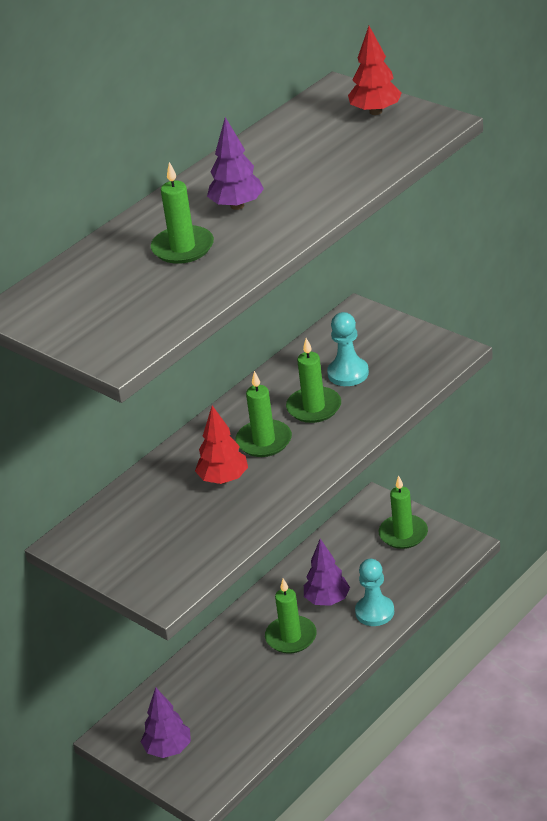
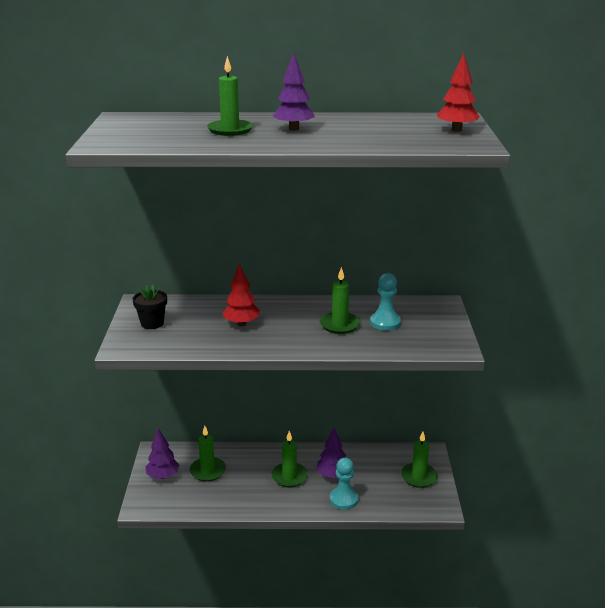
camera: 45 degrees right, 10 degrees down
green candle [235,371,292,457] -> green candle moved to [190,426,226,482]
none -> black flower pot [132,285,167,329]

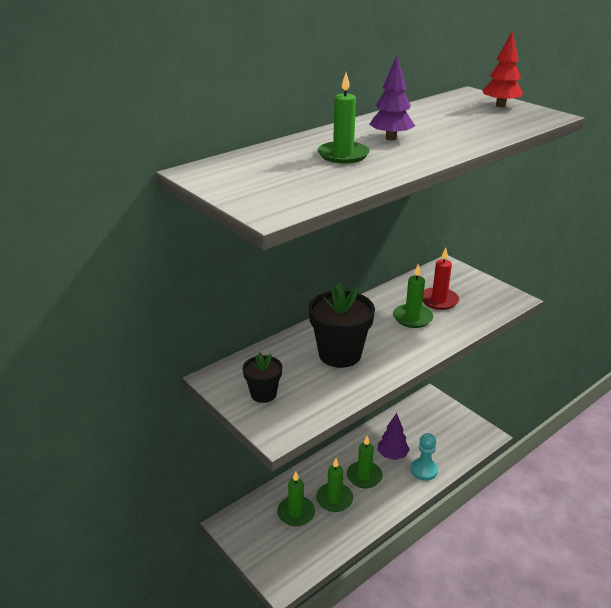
camera: 40 degrees left, 5 degrees up
purple tree [146,428,179,479] -> none
red tree [222,264,260,326] -> black flower pot [308,282,375,368]
turquoise pawn [370,273,401,331] -> red candle [423,248,459,310]
green candle [401,432,438,488] -> green candle moved to [316,458,353,512]

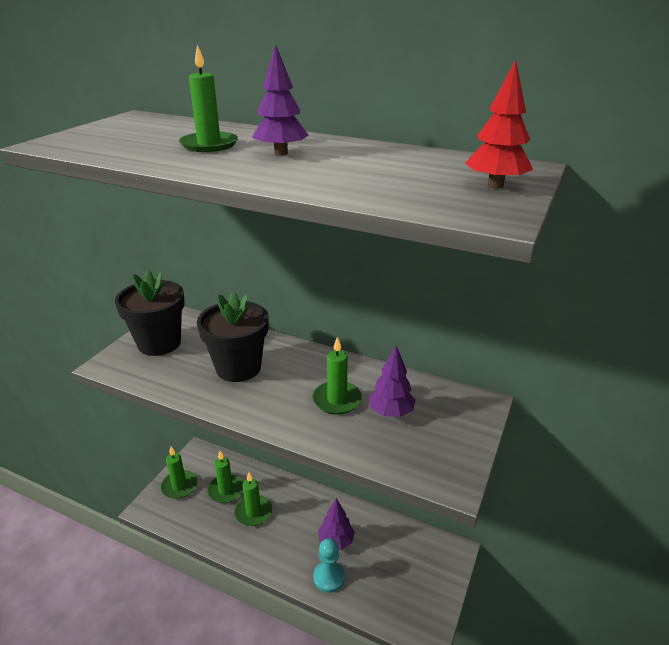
camera: 65 degrees right, 0 degrees up
black flower pot [243,352,282,403] -> black flower pot [115,270,185,356], size x1.77
green candle [347,436,383,488] -> green candle moved to [161,447,197,499]
red candle [423,248,459,310] -> purple tree [369,346,416,417]

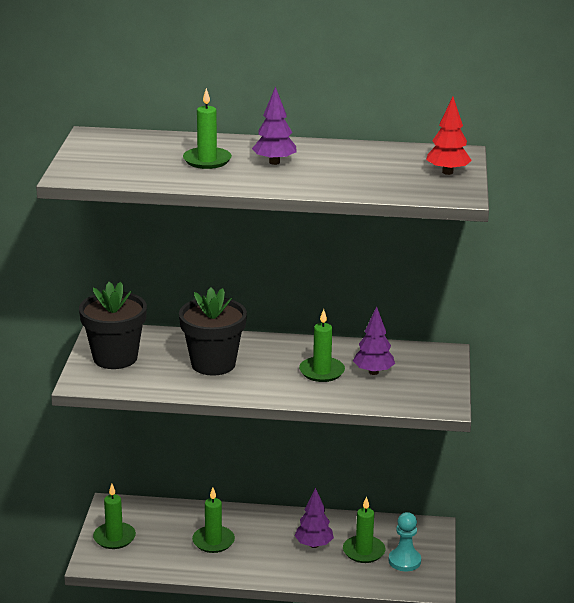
camera: 20 degrees left, 5 degrees down
green candle [207,451,243,503] -> green candle moved to [343,496,385,563]
turquoise pawn [313,538,345,593] -> turquoise pawn moved to [389,512,421,571]

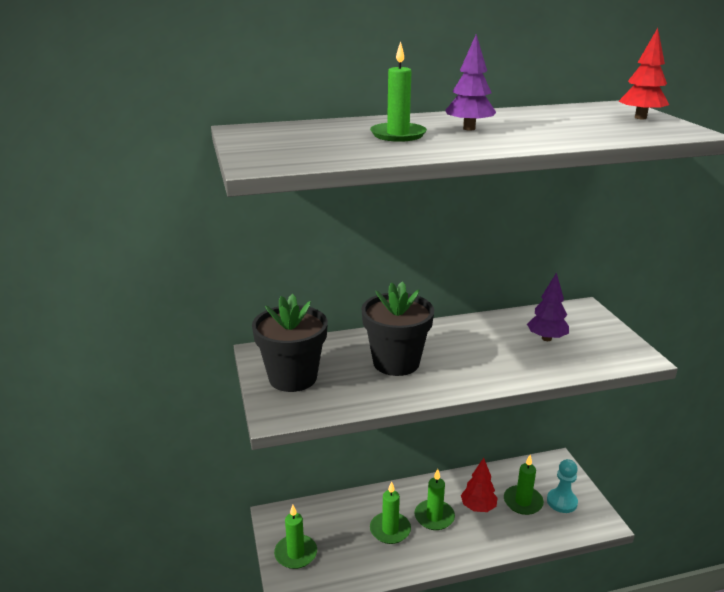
camera: 20 degrees left, 0 degrees up
purple tree [294,488,334,548] -> red tree [461,458,498,512]
green candle [299,309,345,382] -> green candle moved to [414,469,455,530]

